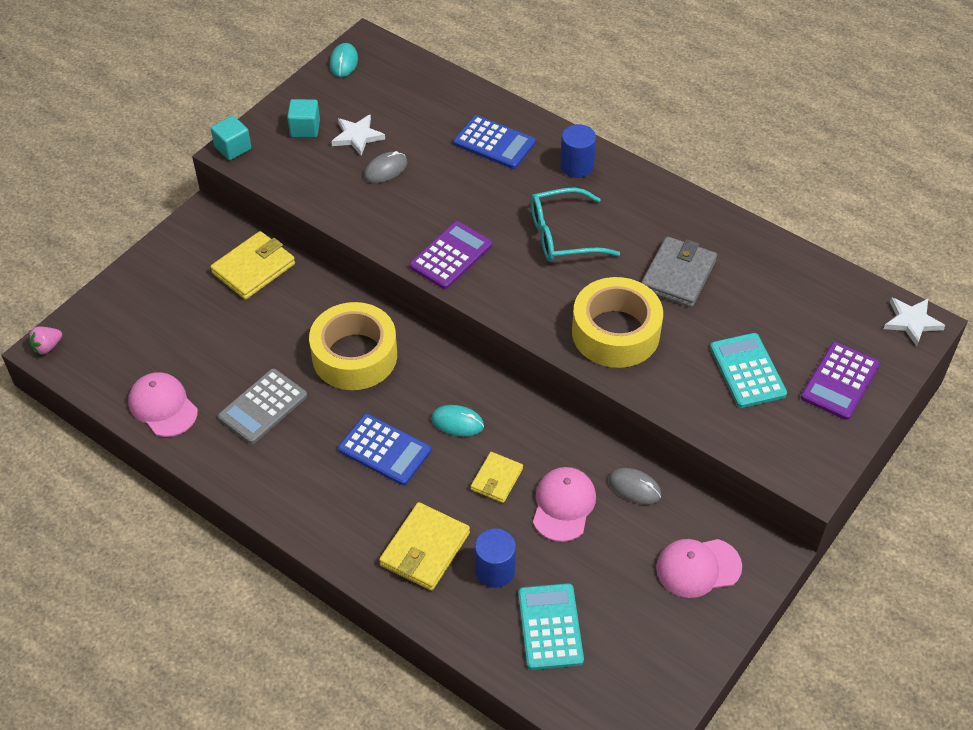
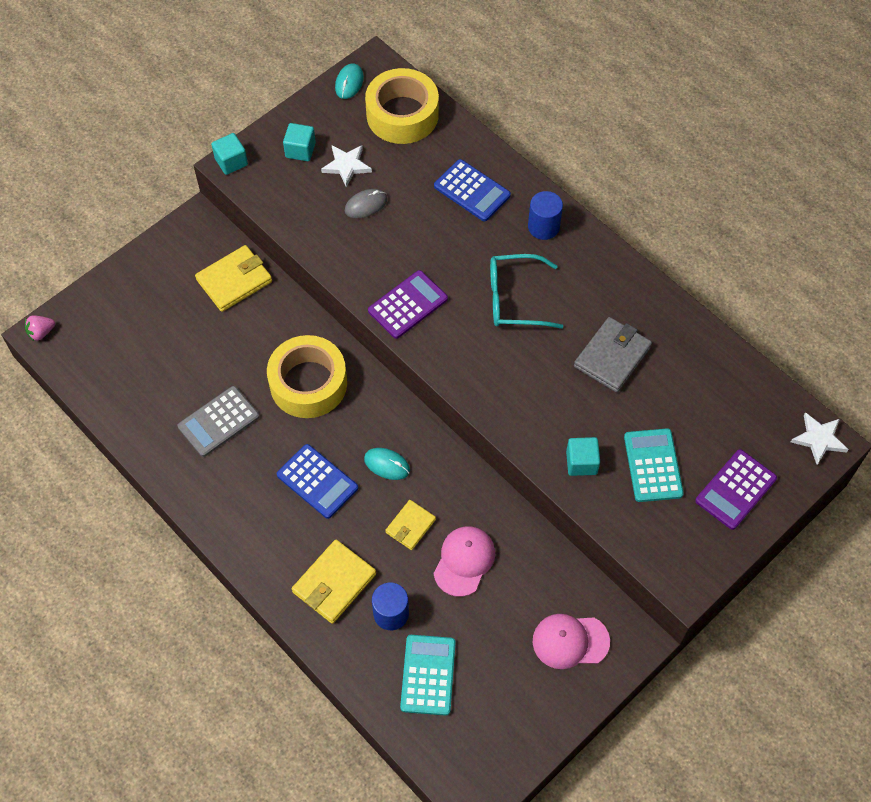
camera: 10 degrees right, 10 degrees up
pink cap [128,372,198,437] -> none
yellow tape [572,277,663,368] -> yellow tape moved to [365,68,439,144]
grey mouse [609,468,661,504] -> none
none -> turquoise cube [566,437,600,476]

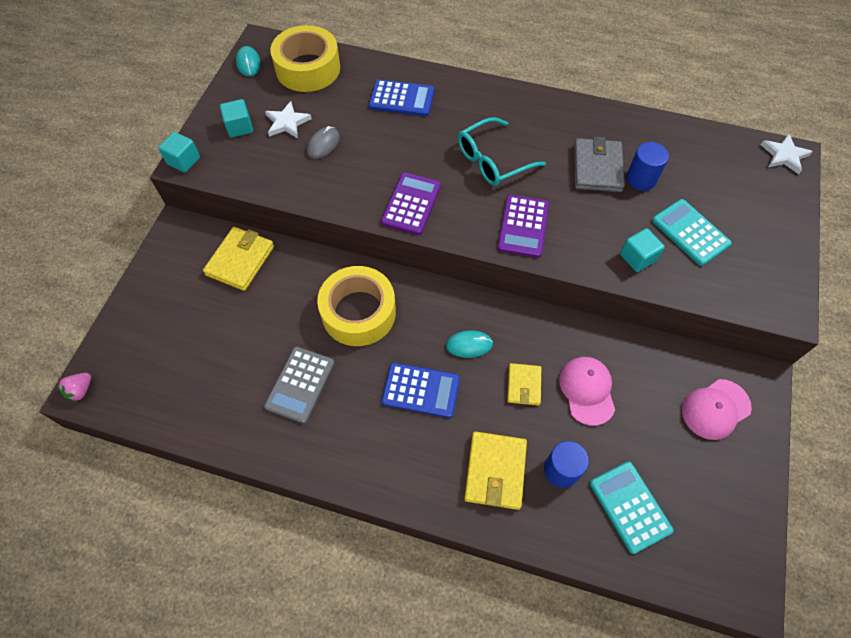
camera: 30 degrees left, 0 degrees up
blue cylinder [528,191,563,240] -> blue cylinder moved to [626,142,669,191]
purple calculator [695,449,777,530] -> purple calculator moved to [498,195,549,258]

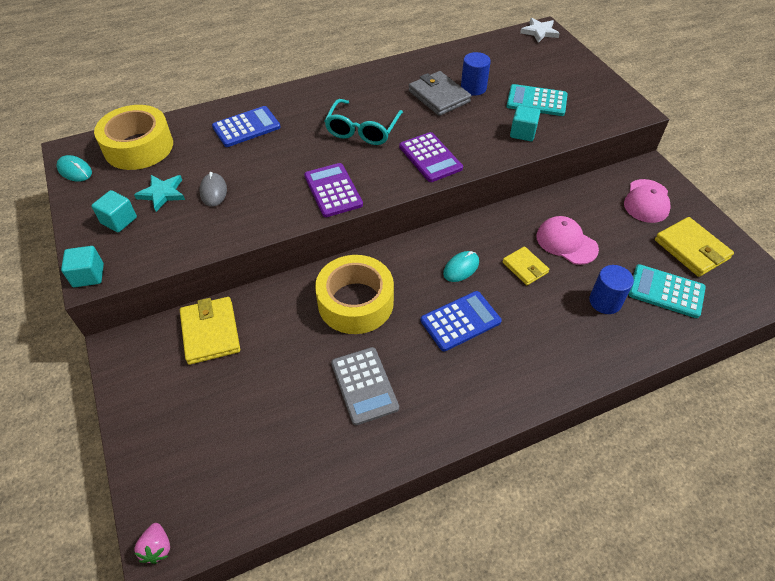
camera: 40 degrees left, 10 degrees down
white star [265,101,312,139] -> turquoise star [134,175,185,212]
yellow wallet [464,431,527,510] -> yellow wallet moved to [655,217,734,277]

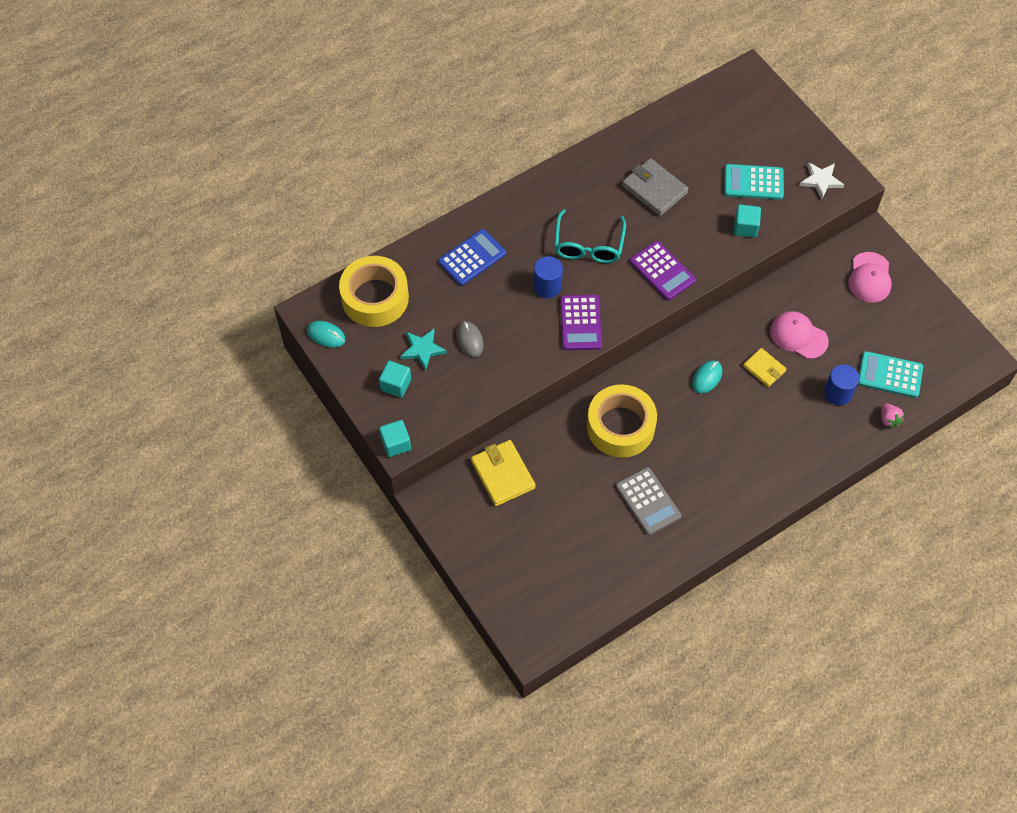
camera: 10 degrees left, 10 degrees up
pink strawberry [134,523,170,564] -> pink strawberry moved to [881,403,905,428]
purple calculator [304,163,363,217] -> purple calculator turned 150 degrees counterclockwise [560,295,602,350]
blue calculator [421,291,502,352] -> none
blue cylinder [461,52,491,96] -> blue cylinder moved to [534,256,563,298]
white star [520,18,560,43] -> white star moved to [799,162,844,199]
yellow wallet [655,217,734,277] -> none

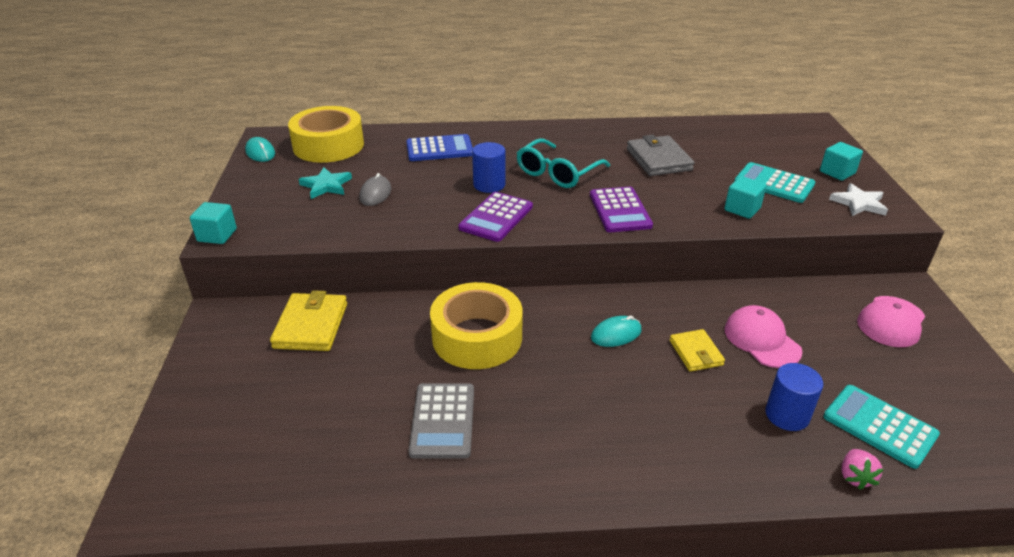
camera: 30 degrees right, 25 degrees down
turquoise cube [379,361,411,398] -> turquoise cube moved to [820,142,863,181]

